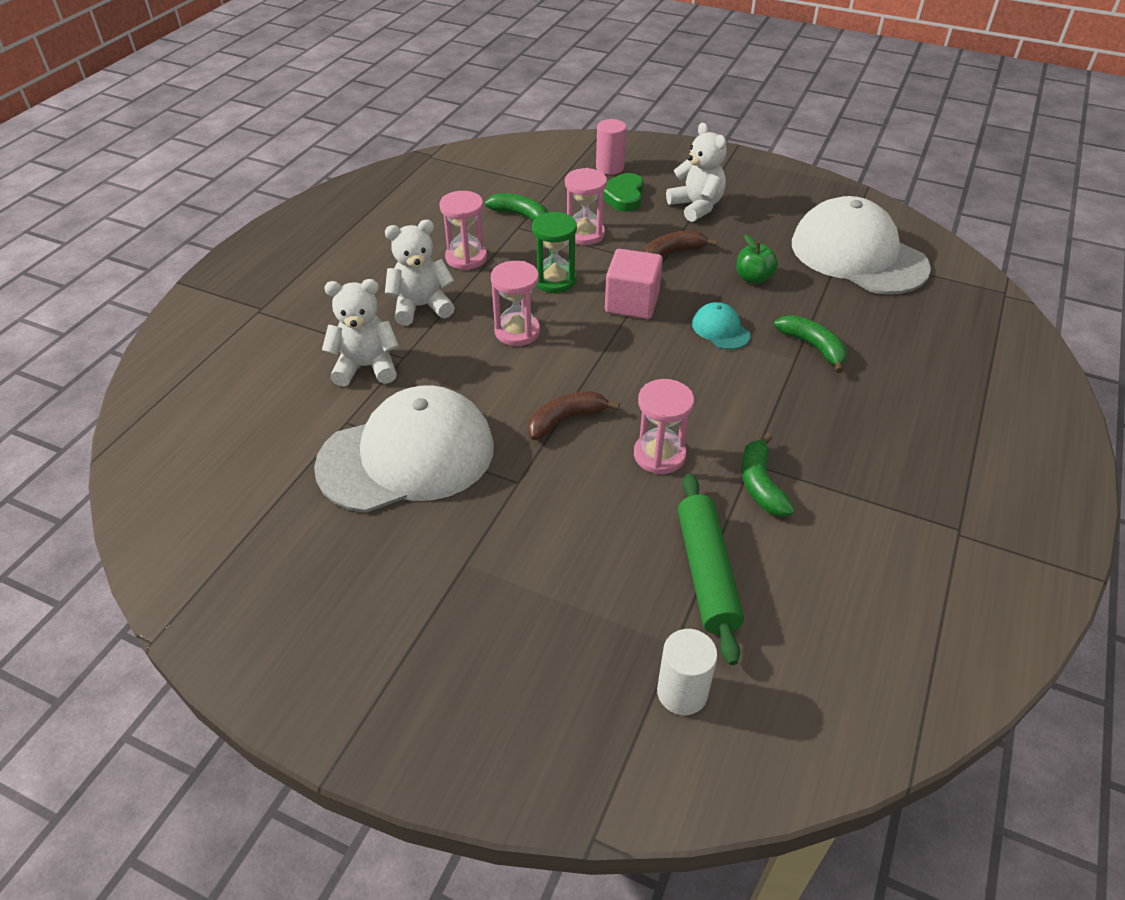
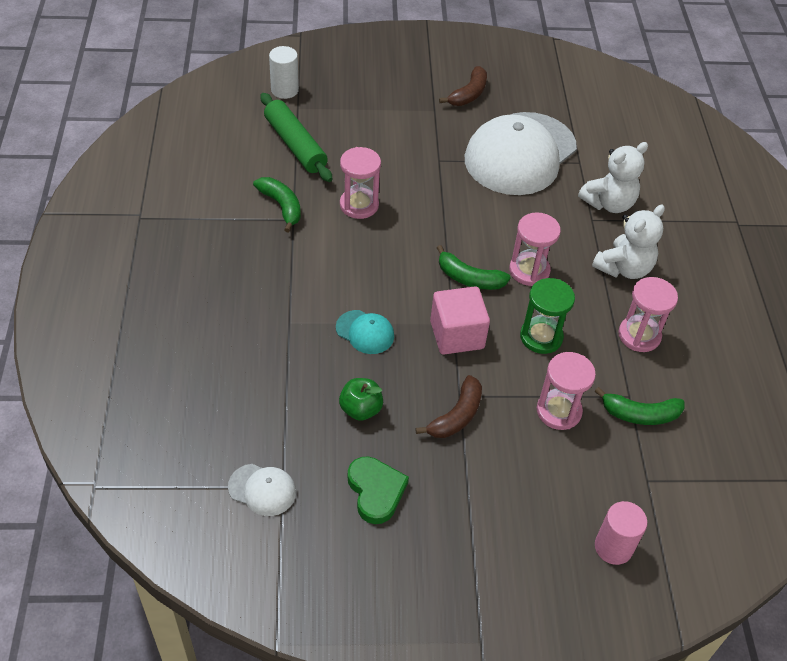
camera: 150 degrees right, 5 degrees up
brown banana [528,391,620,440] -> brown banana moved to [439,66,487,106]
green heart [603,173,644,212] -> green heart moved to [348,456,409,524]
white teddy bear [666,123,727,222] -> none
green banana [774,315,847,373] -> green banana moved to [437,245,511,290]
white cap [792,196,931,294] -> white cap [228,464,296,516], size x0.42

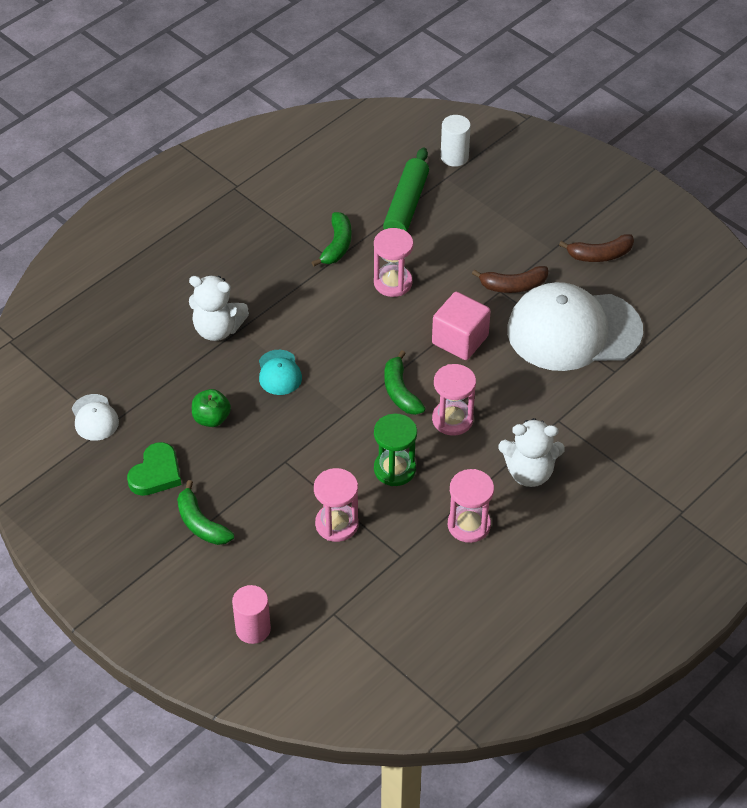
camera: 50 degrees right, 0 degrees up
brown banana [416,375,482,438] -> brown banana moved to [472,266,548,293]
pink cube [430,286,490,355] -> pink cube moved to [432,292,491,360]
white teddy bear [578,142,648,213] -> white teddy bear moved to [189,275,249,341]
green banana [595,387,685,425] -> green banana moved to [177,480,234,545]

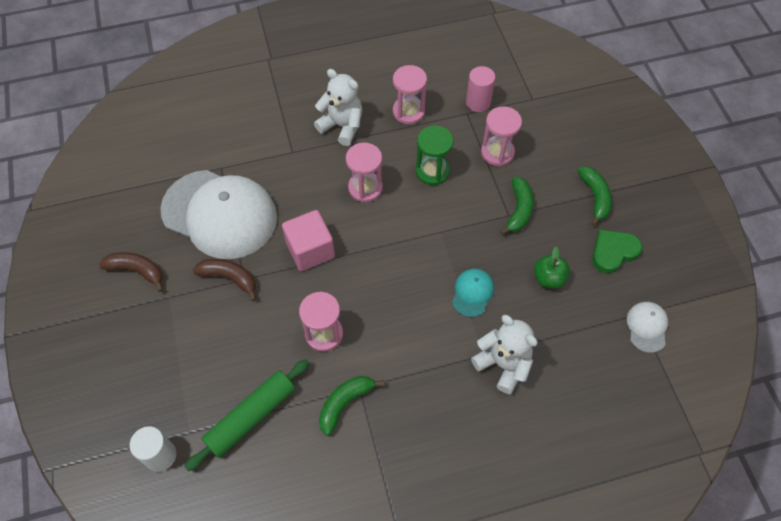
camera: 150 degrees left, 10 degrees up
pink cylinder [232,585,271,644] -> pink cylinder moved to [466,66,495,112]
green banana [384,350,426,415] -> green banana moved to [500,177,534,235]

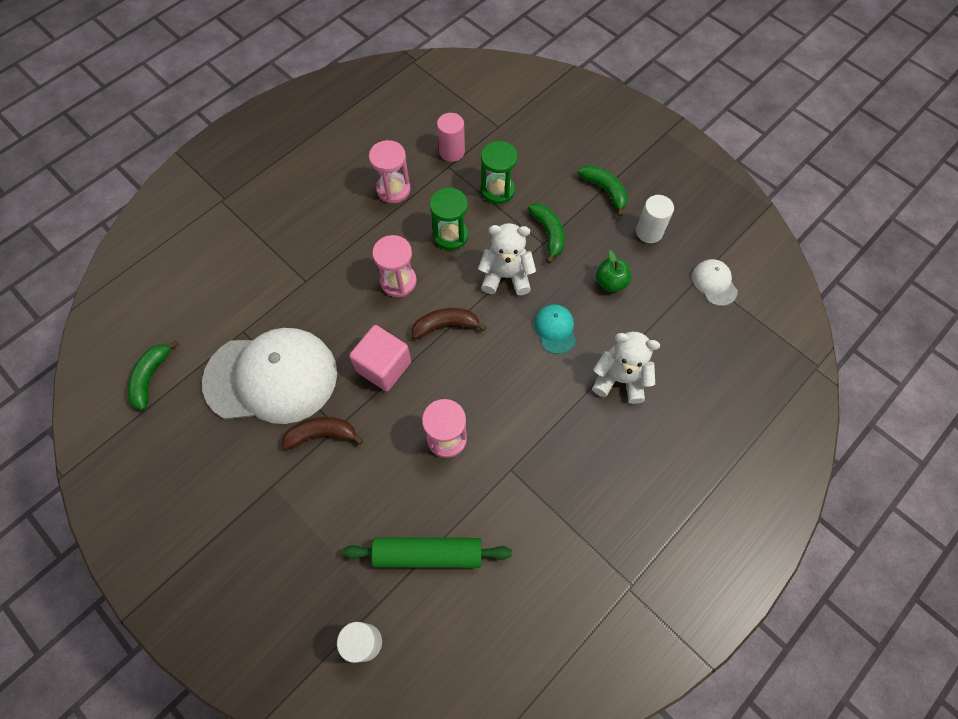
camera: 30 degrees left, 5 degrees up
brown banana [99,252,163,292] -> brown banana moved to [412,308,487,339]
green rolling pin [185,359,310,471] -> green rolling pin turned 75 degrees clockwise [342,537,512,568]
white teddy bear [314,69,362,146] -> white teddy bear moved to [478,223,536,295]
green banana [319,376,384,436] -> green banana moved to [127,341,179,410]
pink hourglass [481,106,522,166] -> green hourglass [481,141,518,204]
green heart [592,229,642,274] -> white cylinder [636,195,674,243]

